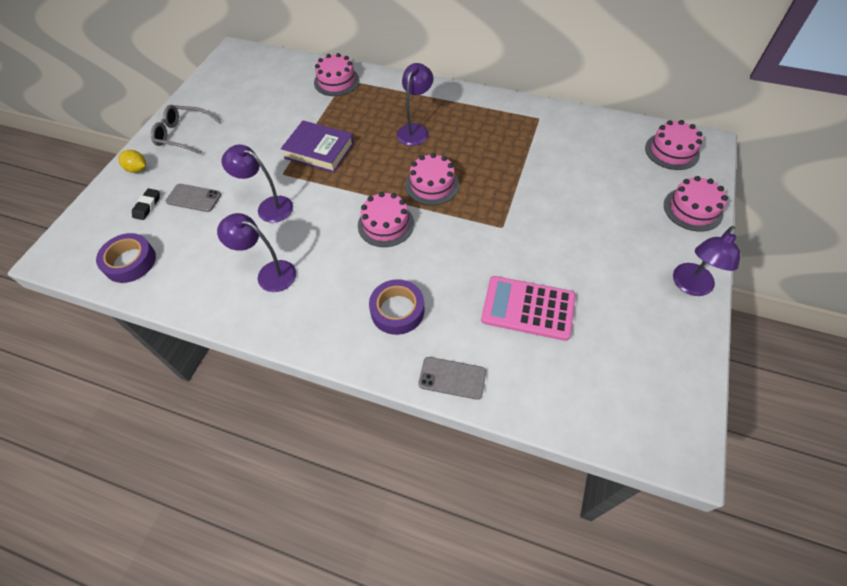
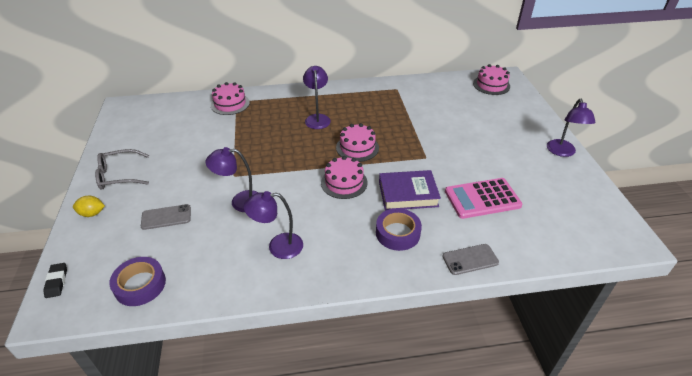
camera: 30 degrees left, 15 degrees down
black eraser [132,188,160,220] -> black eraser moved to [43,263,67,298]
purple book [281,121,354,173] -> purple book moved to [379,170,441,211]
pink cake [664,176,728,232] -> none

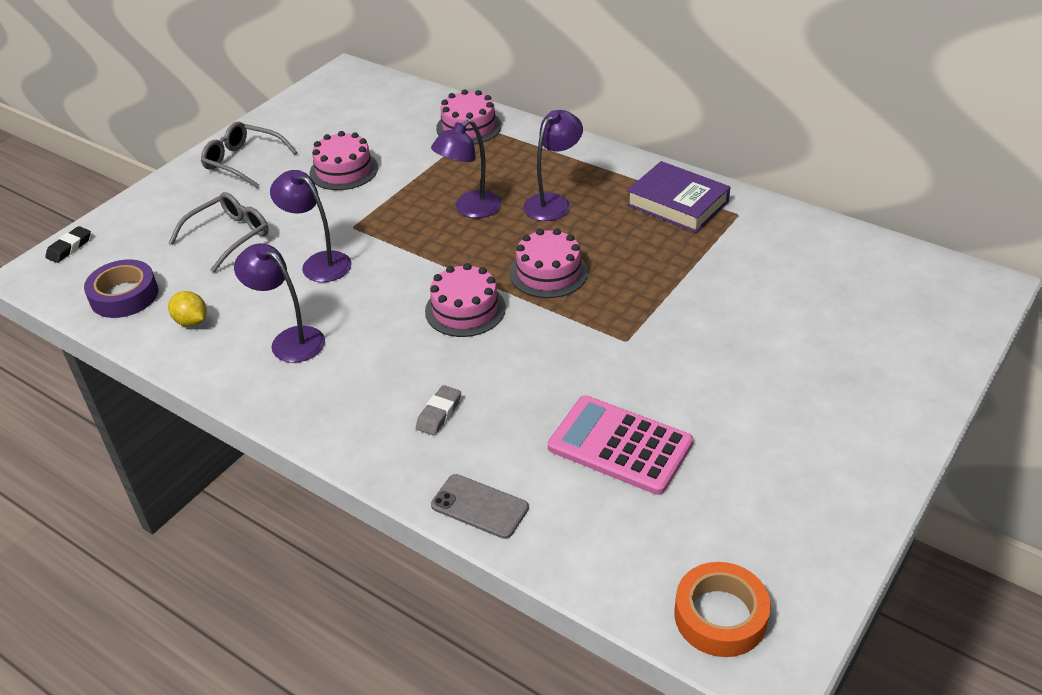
camera: 45 degrees right, 0 degrees up
yellow lemon [73,196,105,217] -> yellow lemon moved to [168,291,207,327]
grey phone [141,204,191,230] -> grey glasses [169,192,269,273]
purple tape [376,208,422,251] -> grey eraser [416,385,461,436]
purple book [379,170,441,211] -> purple book moved to [627,161,730,233]
pink cake [473,64,510,95] -> pink cake moved to [310,131,378,190]
purple lamp [547,99,596,157] -> purple lamp moved to [431,119,502,218]
none -> orange tape [674,562,771,657]

